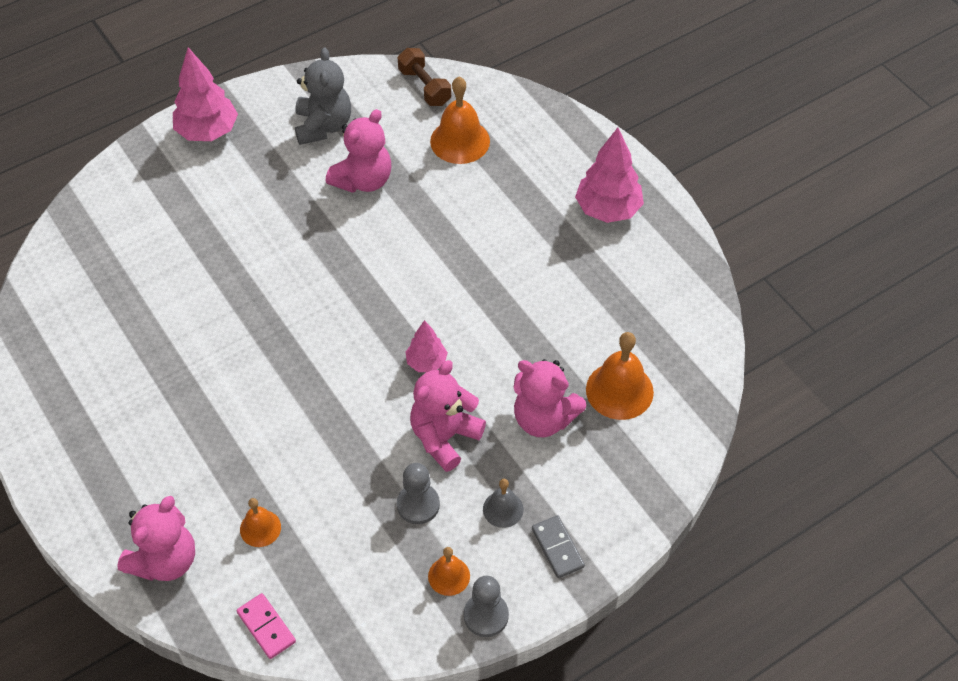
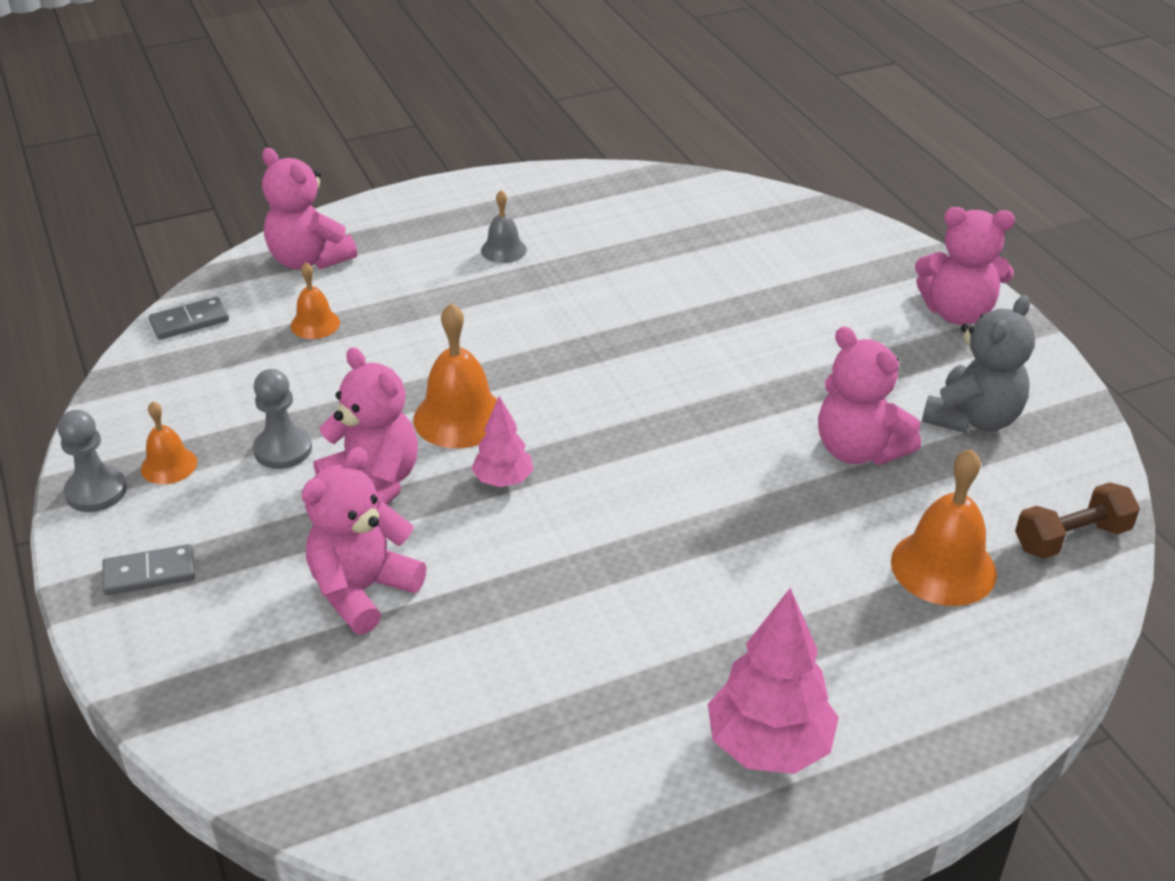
camera: 100 degrees right, 15 degrees down
pink tree [173,47,238,141] -> pink teddy bear [915,207,1015,325]
pink domino [237,593,296,659] -> grey domino [149,297,229,340]
grey teddy bear [295,47,351,145] -> grey teddy bear turned 60 degrees counterclockwise [922,295,1035,433]
grey bell [483,479,524,528] -> grey bell moved to [481,190,527,263]
orange bell [586,332,654,420] -> orange bell moved to [413,303,497,449]

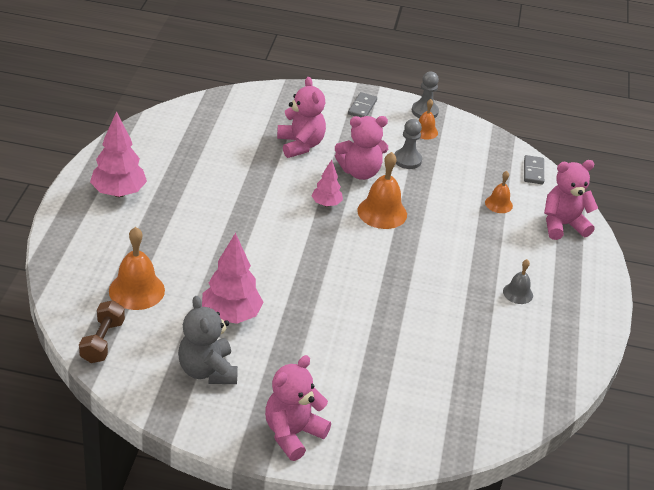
camera: 120 degrees right, 0 degrees up
pink teddy bear [818,327,921,465] -> pink tree [202,233,263,324]

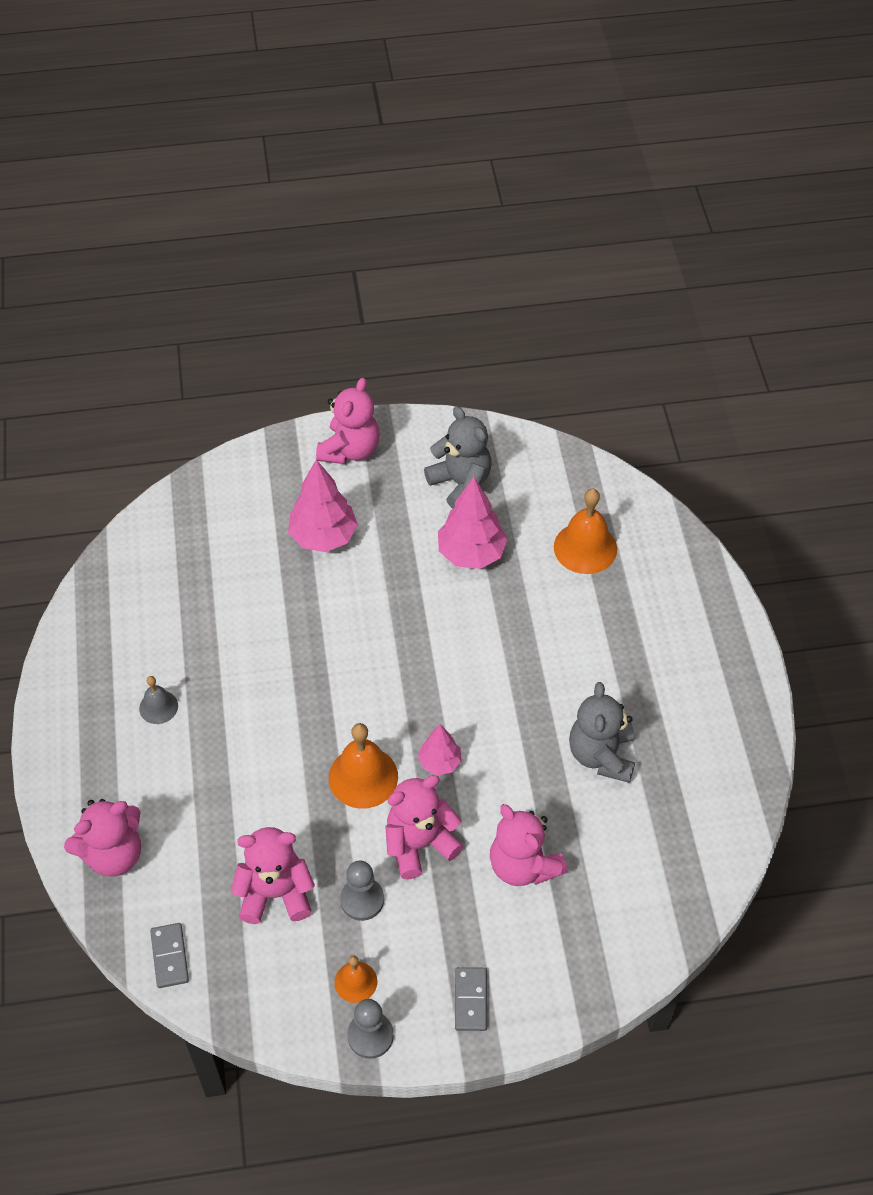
camera: 165 degrees right, 15 degrees up
brown dumbbell [79,300,125,363] -> none
pink tree [90,111,147,197] -> pink tree moved to [288,460,358,552]
orange bell [485,171,513,213] -> none
none -> pink teddy bear [231,827,315,924]
none -> grey teddy bear [569,682,635,783]

